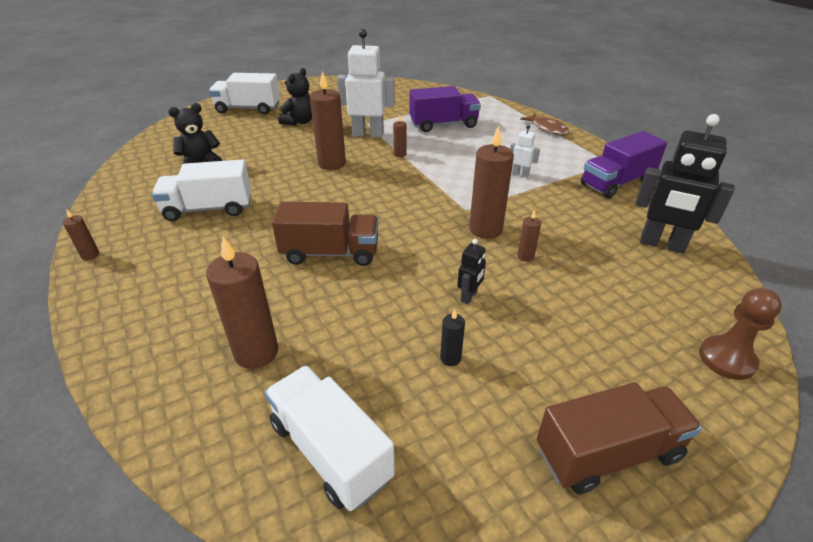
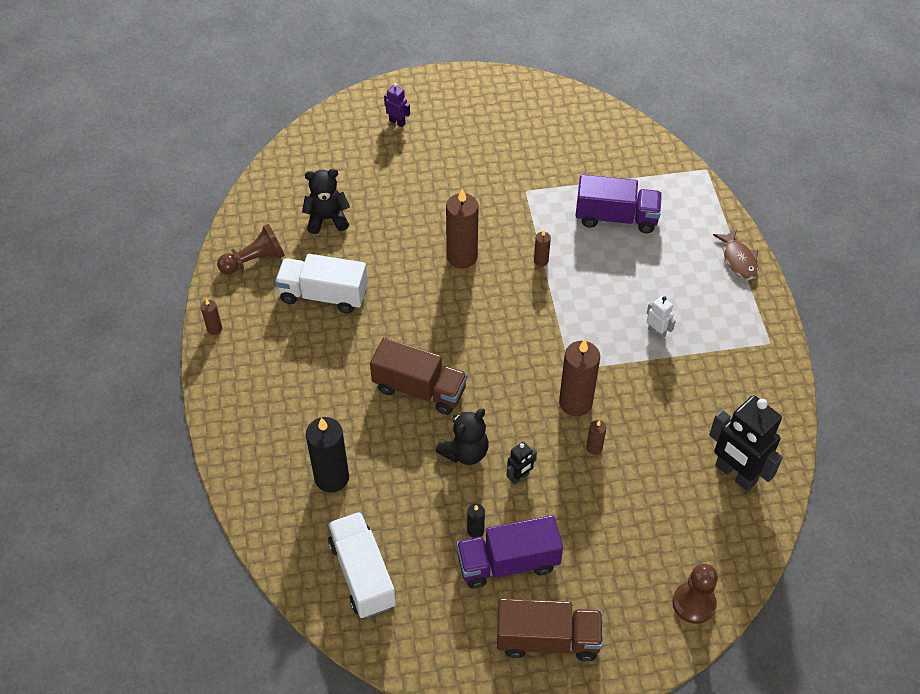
camera: 20 degrees right, 15 degrees up
brown candle [206,237,278,369] -> black candle [306,417,349,493]
white truck [209,73,280,114] -> purple robot [384,83,410,127]
black teddy bear [278,68,312,126] -> black teddy bear moved to [436,409,489,465]
white robot [337,29,395,138] -> none
purple truck [581,131,667,199] -> purple truck moved to [456,515,563,589]
none -> brown pawn [217,224,285,274]

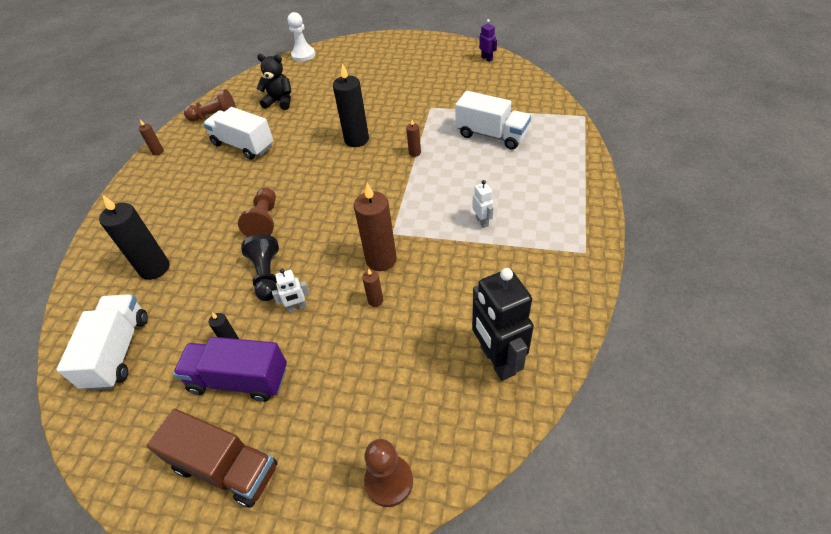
camera: 25 degrees right, 5 degrees down
brown truck [370,337,467,415] -> brown pawn [238,187,276,237]
purple robot [384,83,410,127] -> purple robot moved to [479,19,497,62]
black teddy bear [436,409,489,465] -> black pawn [241,234,279,301]
brown candle [446,189,478,268] -> black candle [333,63,369,147]
black robot [507,442,537,484] -> white robot [272,269,310,313]
purple truck [576,174,662,233] -> white truck [455,91,531,150]
brown fish [713,229,758,280] -> none
none -> white pawn [288,12,315,62]

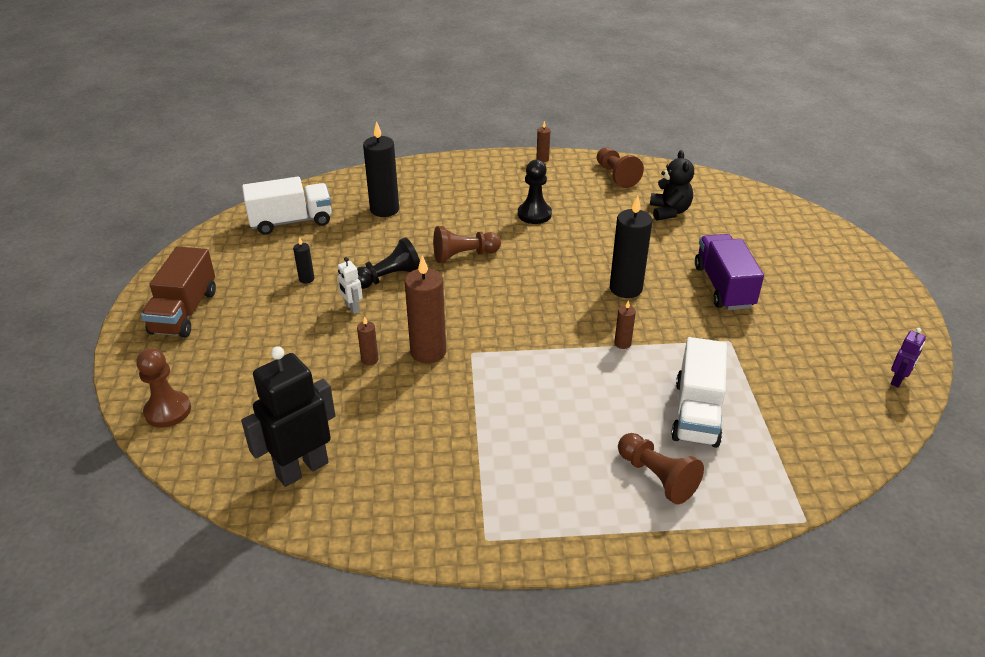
camera: 70 degrees right, 10 degrees down
purple truck [173,337,287,402] -> purple truck moved to [695,234,764,310]
white truck [203,107,273,160] -> none
white pawn [288,12,315,62] -> none
white robot [472,180,493,228] -> none
none -> black pawn [518,160,552,224]
none -> brown pawn [618,433,704,504]

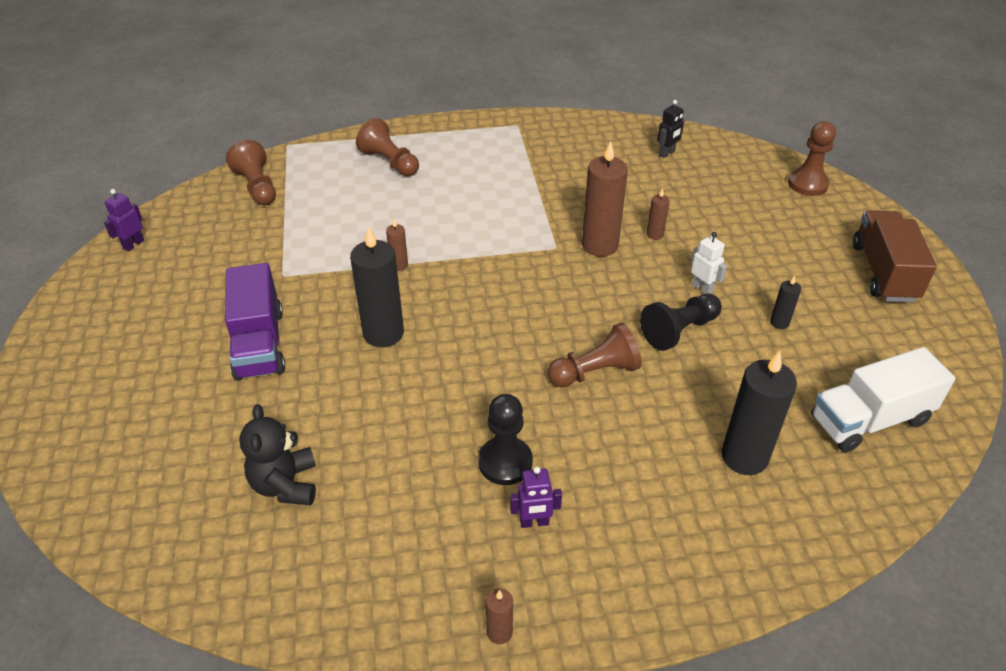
camera: 175 degrees right, 5 degrees up
black robot [241,346,335,487] -> black robot [657,100,685,158], size x0.47
brown pawn [597,147,644,188] -> brown pawn moved to [226,140,276,205]
white truck [671,337,727,448] -> none
none -> purple robot [510,467,562,528]

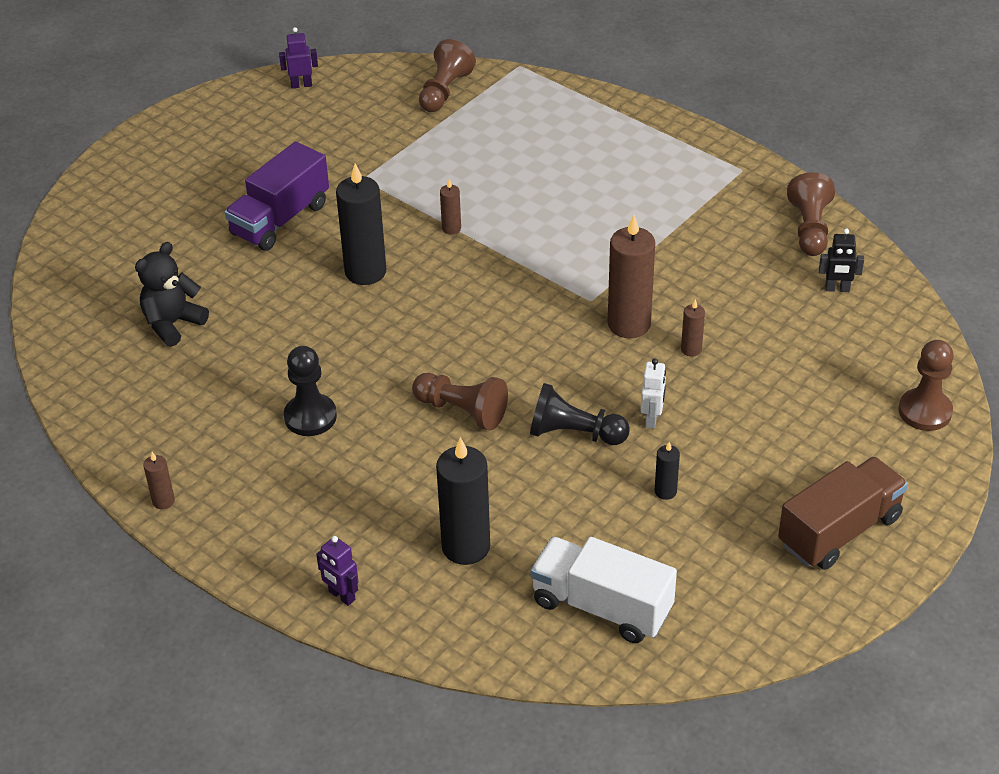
camera: 50 degrees right, 0 degrees up
brown pawn [356,118,419,176] -> brown pawn moved to [787,172,835,256]
purple robot [510,467,562,528] -> purple robot moved to [316,536,359,606]

